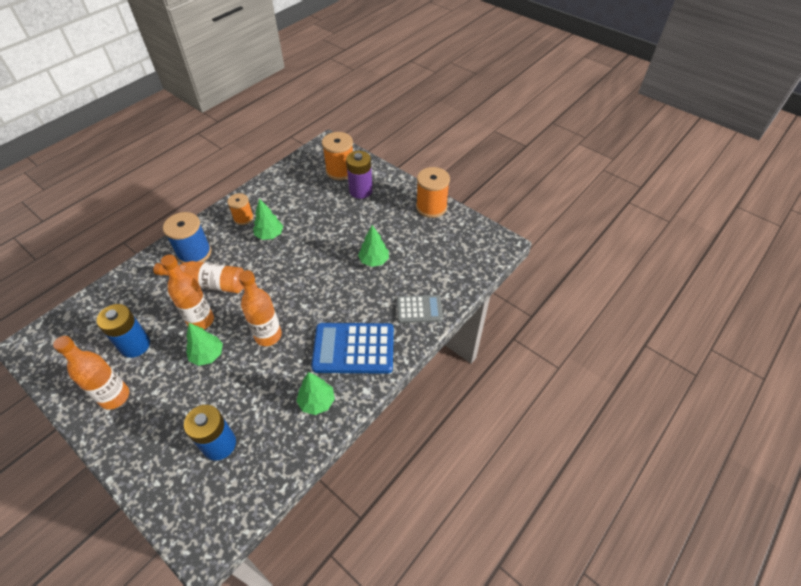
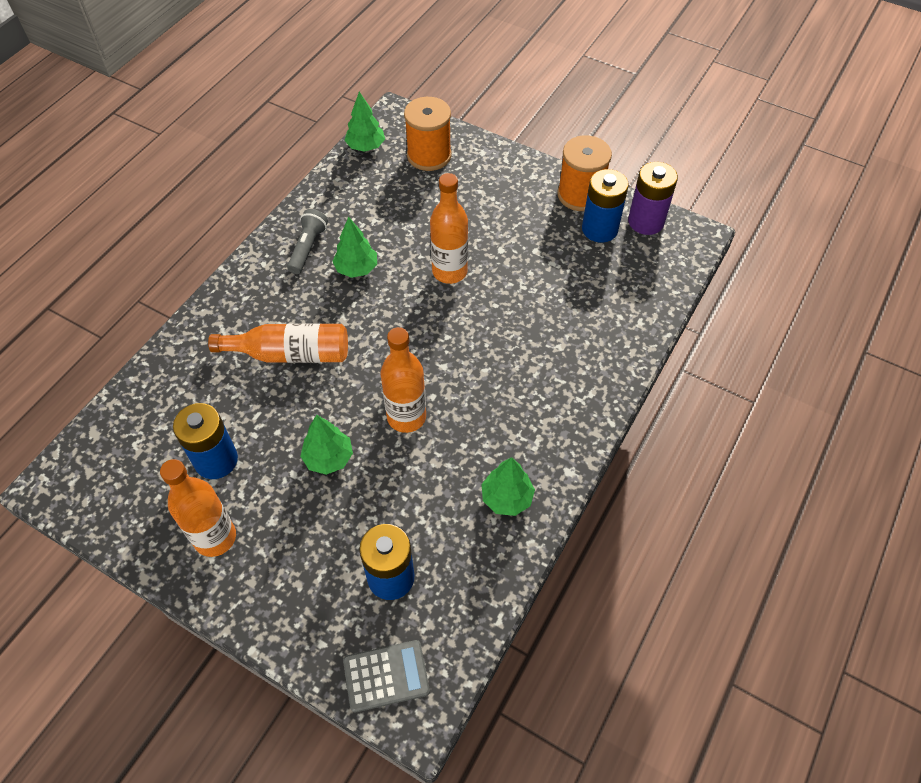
camera: 10 degrees left, 5 degrees up
orange bottle [161,255,214,329] -> orange bottle moved to [430,173,468,284]
blue spool [163,212,211,263] -> none
orange spool [227,193,254,225] -> grey flashlight [287,209,328,274]
blue calculator [311,323,394,374] -> none
purple battery [346,151,373,199] -> purple battery moved to [628,162,678,235]
green tree [358,225,389,267] -> green tree moved to [344,92,385,152]
grey calculator [397,295,443,323] -> grey calculator moved to [343,640,430,713]
none -> blue battery [582,169,629,243]

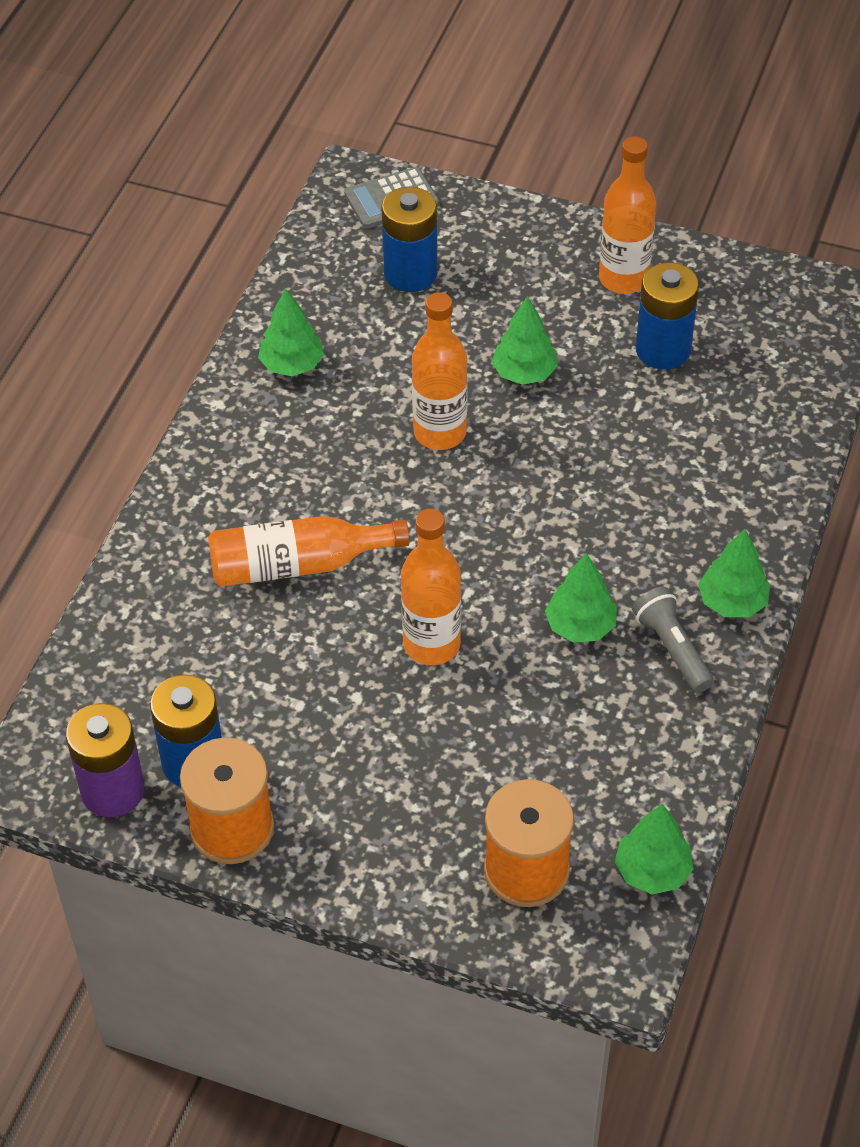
camera: 170 degrees right, 5 degrees down
orange bottle [208,324,348,363] -> orange bottle moved to [208,516,410,587]
grey flashlight [287,209,328,274] -> grey flashlight turned 150 degrees clockwise [632,587,714,693]
none -> green tree [698,529,770,617]

